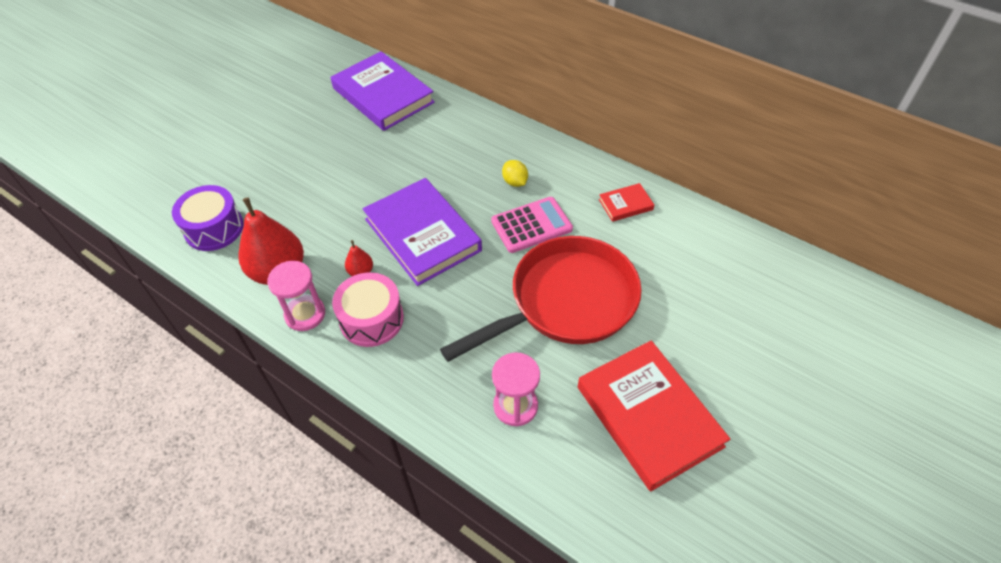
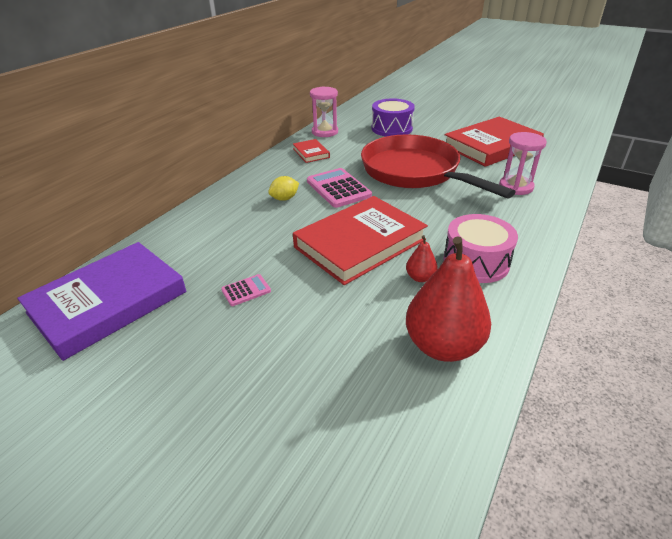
camera: 95 degrees left, 15 degrees down
purple drum [172,185,244,251] -> purple drum moved to [371,98,415,136]
pink hourglass [267,261,325,331] -> pink hourglass moved to [310,86,338,137]
purple book [363,178,482,286] -> red book [293,196,428,285]
none -> pink calculator [221,274,271,306]

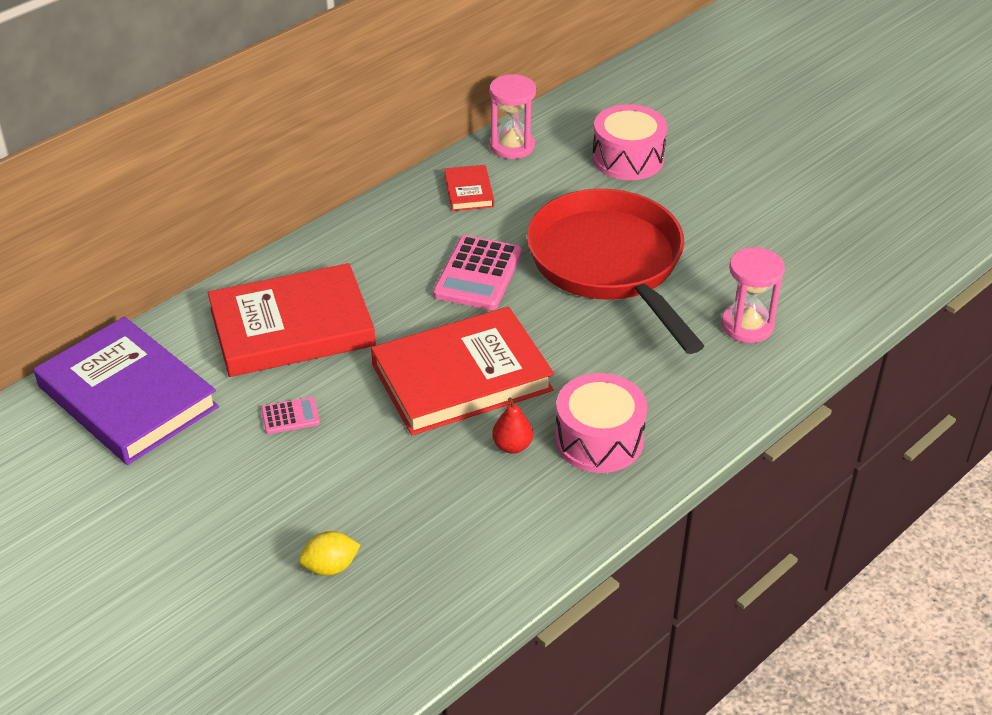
camera: 15 degrees right, 5 degrees up
purple book [17,242,186,361] -> purple book turned 75 degrees clockwise [34,316,219,465]
yellow lemon [268,176,299,201] -> yellow lemon moved to [299,531,361,576]
pink calculator [307,168,372,208] -> pink calculator turned 150 degrees counterclockwise [433,235,522,310]
purple drum [371,98,415,136] -> pink drum [592,104,667,180]
red pear [406,237,491,362] -> none
red book [444,117,544,167] -> red book moved to [208,263,376,377]

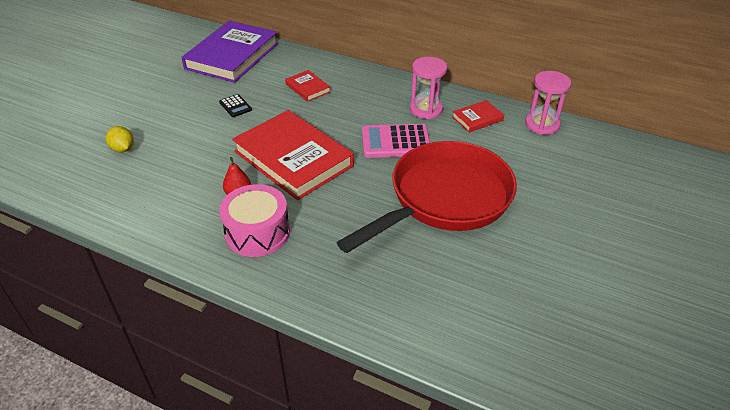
camera: 70 degrees right, 0 degrees up
red book [208,263,376,377] -> red book [285,70,331,102], size x0.45
pink calculator [261,397,320,434] -> black calculator [219,94,252,117]
pink drum [592,104,667,180] -> none
pink hourglass [721,247,785,343] -> pink hourglass moved to [410,57,447,119]

